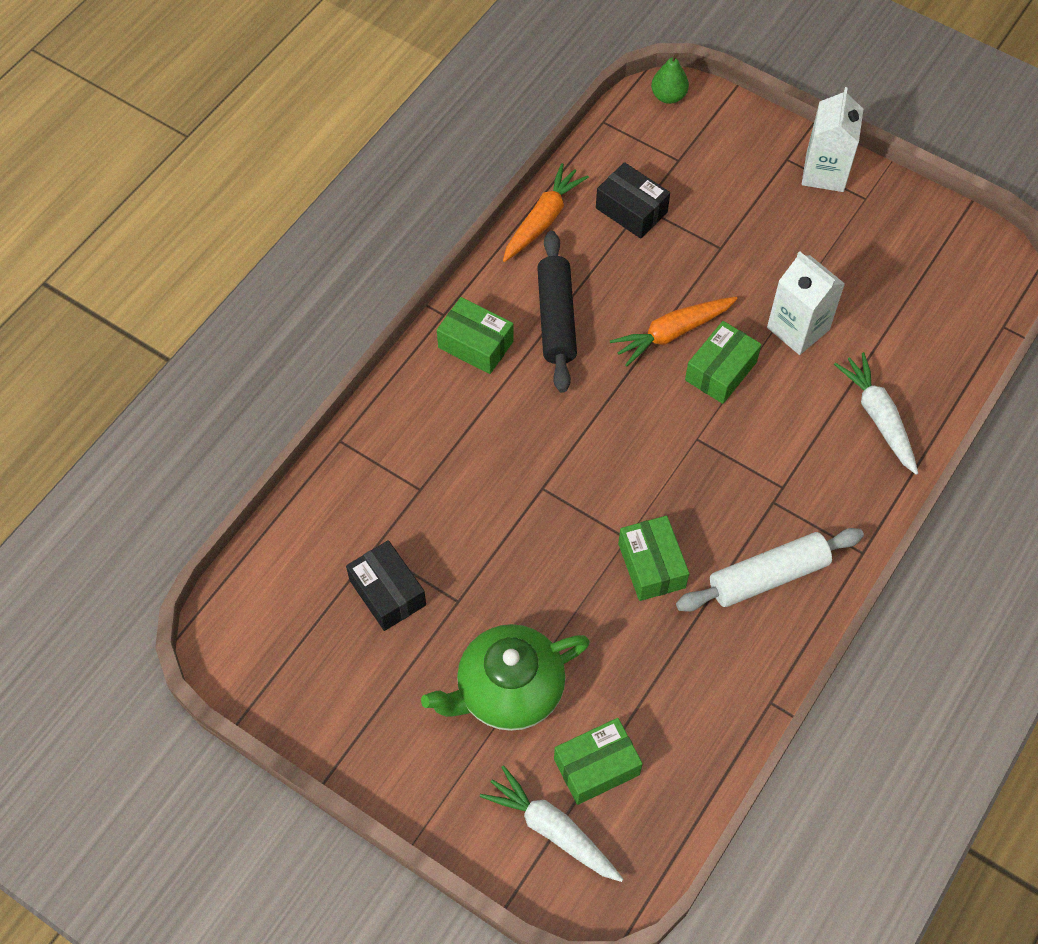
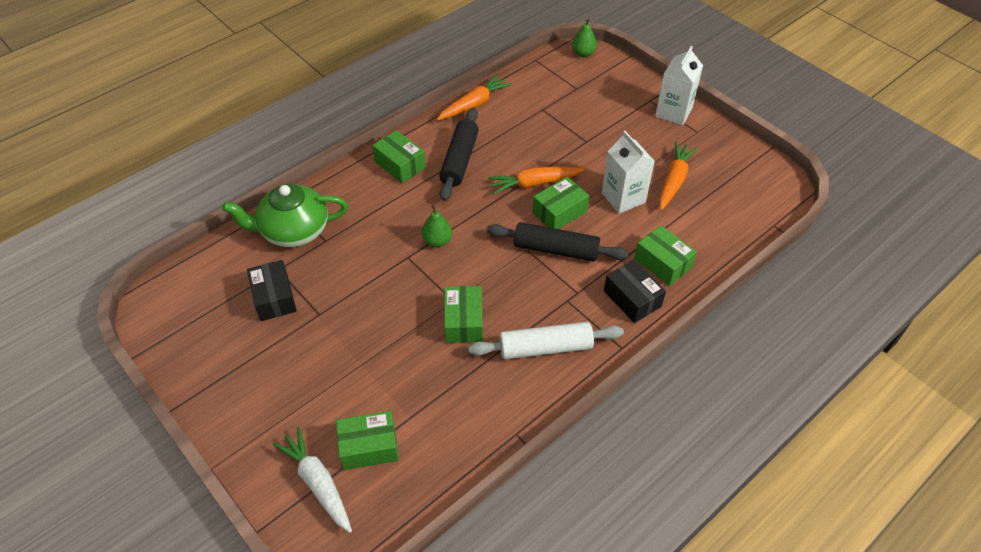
camera: 15 degrees right, 10 degrees down
green teapot [421,624,590,731] -> green teapot moved to [222,184,348,247]
black box [596,162,670,239] -> black box moved to [604,260,666,323]
white carrot [834,352,918,475] -> green box [634,225,697,286]
none -> green pear [421,205,452,247]
none -> black rolling pin [487,222,629,262]
none -> orange carrot [659,142,698,211]

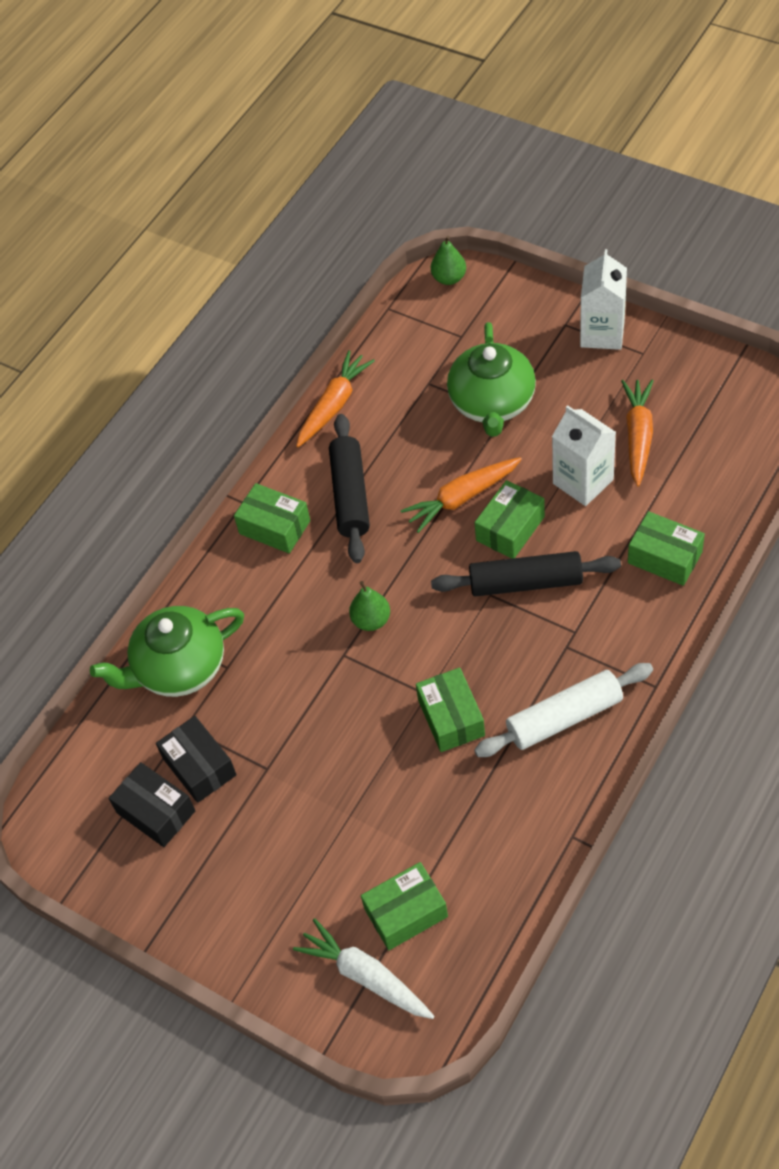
camera: 10 degrees left, 5 degrees up
black box [604,260,666,323] -> black box moved to [109,762,195,847]
none -> green teapot [447,322,536,437]

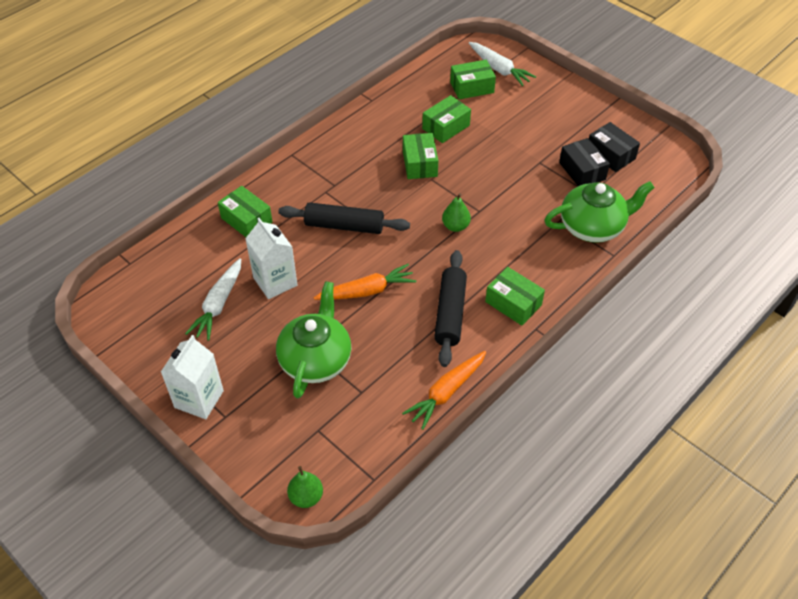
camera: 175 degrees left, 5 degrees down
white rolling pin [474,663,653,757] -> none
green box [475,480,545,559] -> green box moved to [422,95,471,143]
orange carrot [621,380,653,487] -> white carrot [185,258,241,341]

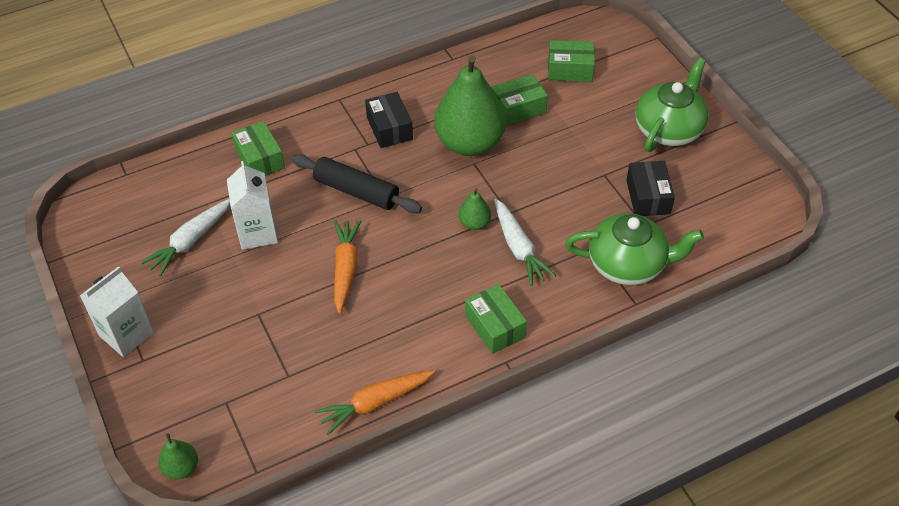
camera: 20 degrees right, 0 degrees up
green teapot [276,281,351,398] -> green teapot moved to [636,58,709,152]
orange carrot [314,264,416,300] -> orange carrot turned 90 degrees counterclockwise [334,220,361,313]
green box [403,133,438,179] -> green pear [434,55,506,156]
black rolling pin [434,250,467,367] -> none
white carrot [469,42,536,86] -> white carrot moved to [494,198,556,286]
black box [589,122,640,172] -> black box moved to [365,92,413,148]

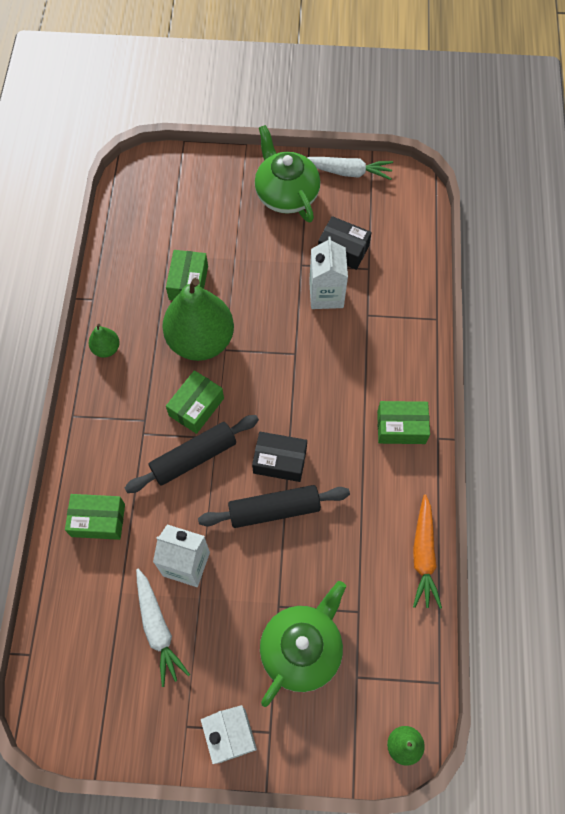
camera: 60 degrees left, 15 degrees up
orange carrot [334,220,361,313] -> black rolling pin [198,485,350,528]
black box [365,92,413,148] -> black box moved to [252,432,307,482]
green pear [458,188,491,230] -> green pear moved to [89,324,120,358]
white carrot [494,198,556,286] -> white carrot moved to [307,157,393,180]
green box [548,40,595,82] -> green box moved to [166,370,224,434]
green teapot [565,213,704,285] -> green teapot moved to [260,581,346,707]
none -> white carton [309,236,348,309]

